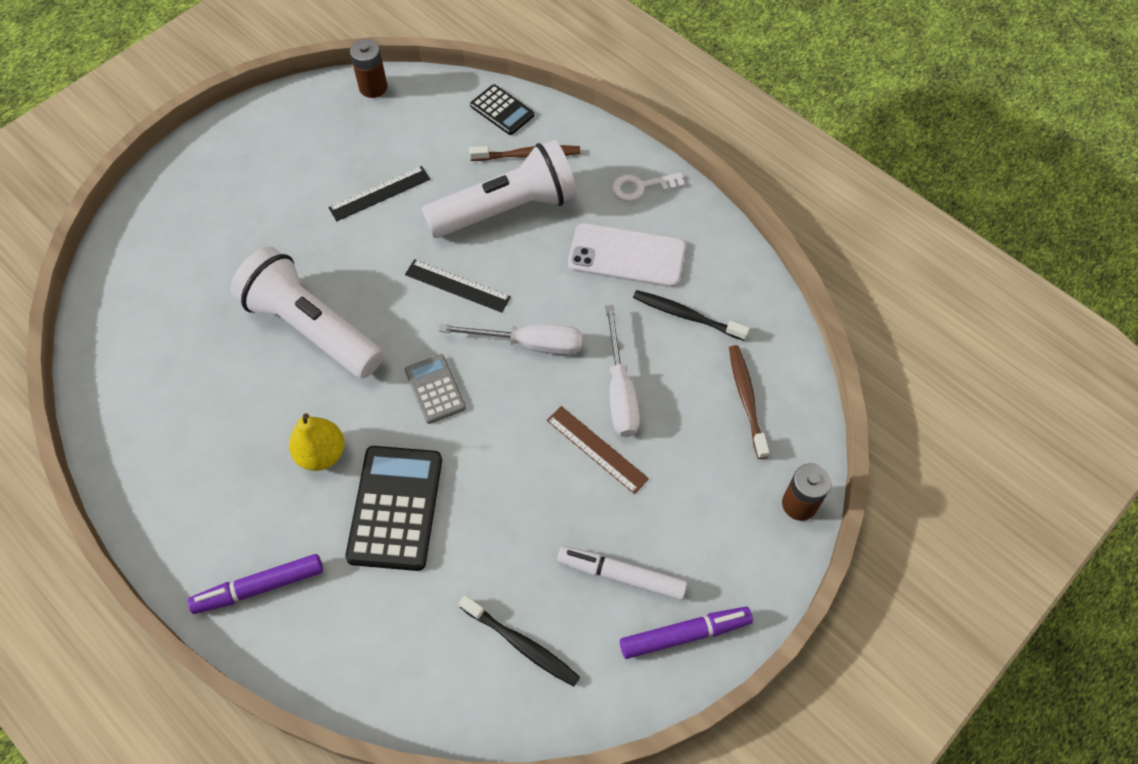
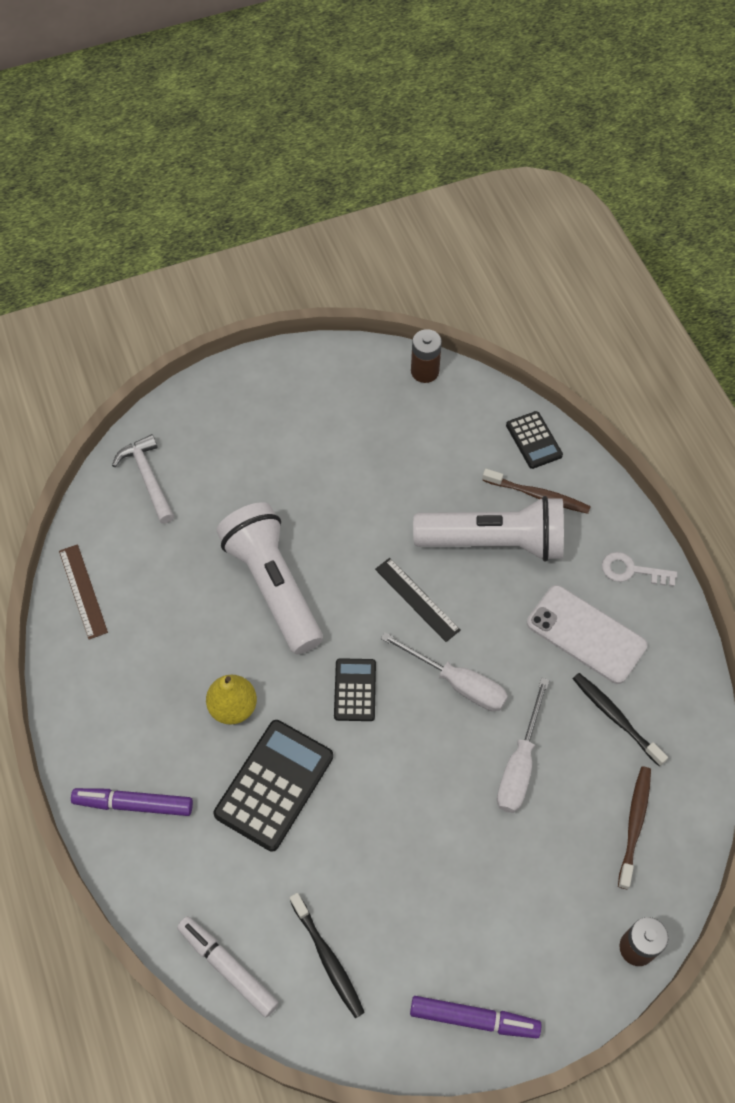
camera: 25 degrees right, 0 degrees up
black ruler [328,166,430,221] -> none
grey calculator [405,354,466,424] -> black calculator [334,658,376,721]
brown ruler [547,406,649,494] -> brown ruler moved to [59,544,108,640]
white marker [557,546,687,600] -> white marker moved to [177,916,279,1017]
none -> white hammer [112,434,174,524]

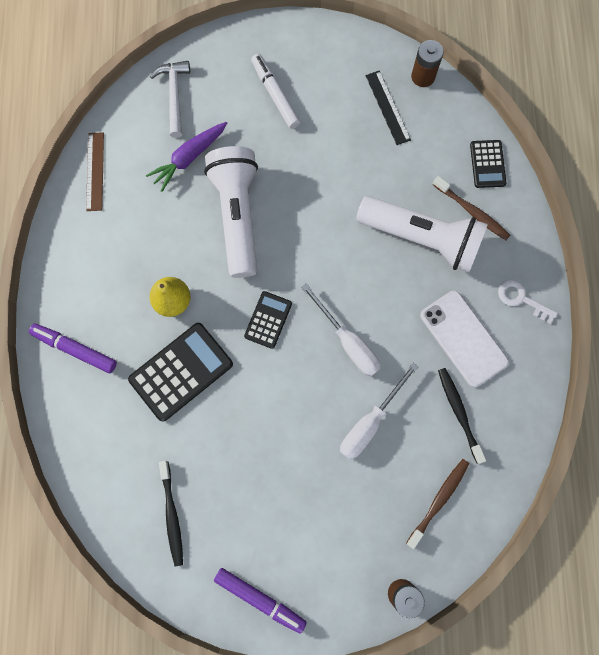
camera: 20 degrees right, 15 degrees up
white marker [177,916,279,1017] -> white marker moved to [251,54,301,129]
black ruler [375,558,460,642] -> black ruler moved to [366,71,411,145]
none -> purple carrot [146,122,227,192]

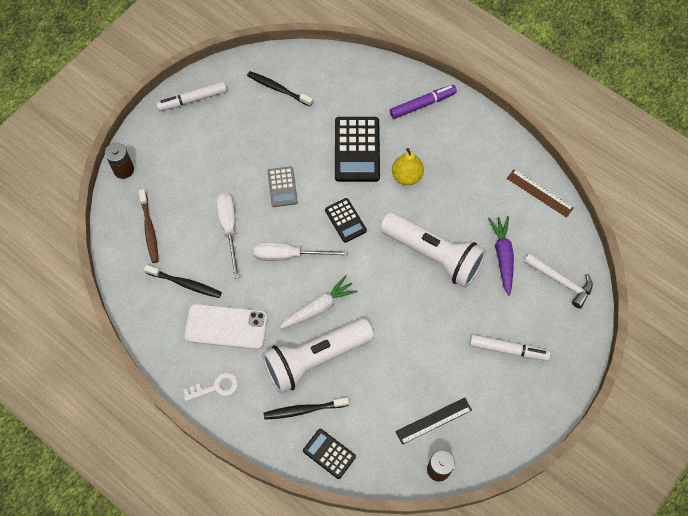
camera: 130 degrees right, 10 degrees down
purple marker [214,568,307,634] -> white marker [156,82,227,111]
black ruler [366,71,411,145] -> black ruler turned 45 degrees counterclockwise [395,398,472,445]
brown toothbrush [432,176,510,240] -> black toothbrush [264,398,349,420]
none -> grey calculator [267,166,298,207]
none -> white carrot [279,275,358,329]

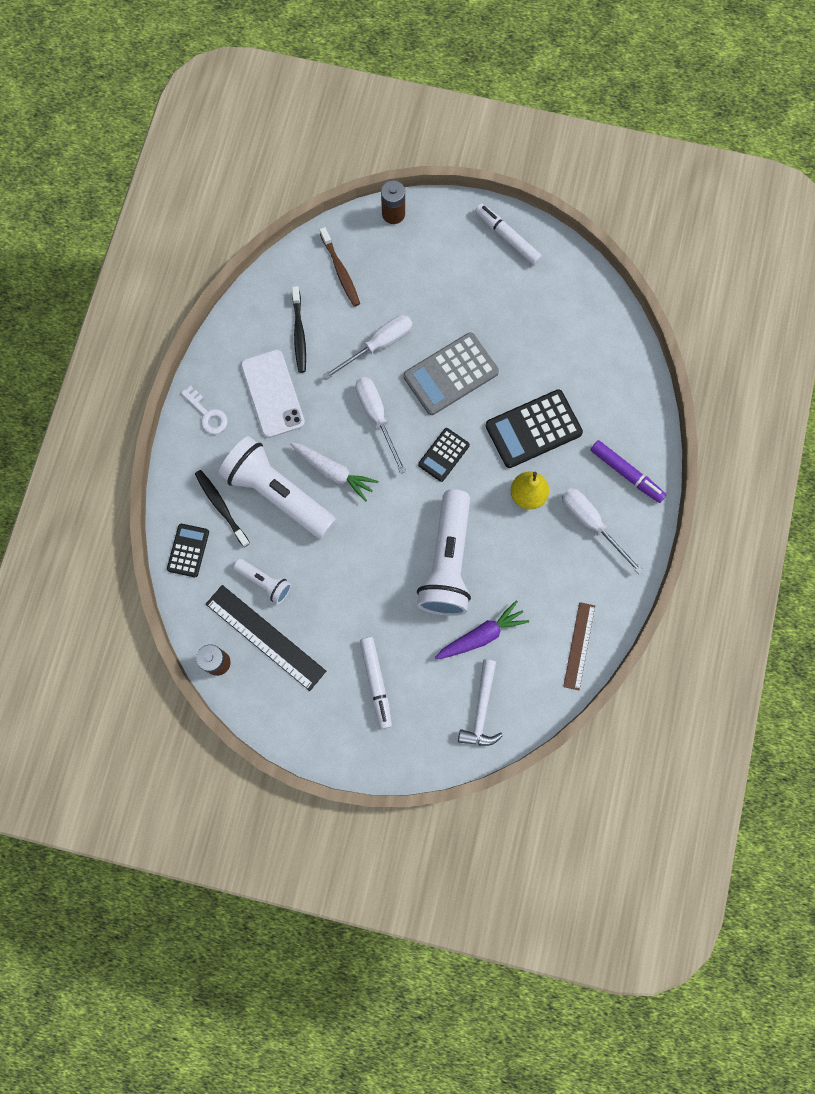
camera: 65 degrees right, 10 degrees up
brown toothbrush [139,189,159,263] -> brown toothbrush turned 75 degrees counterclockwise [320,227,360,307]
black toothbrush [247,71,313,107] -> none
grey calculator [267,166,298,207] -> grey calculator [403,332,499,415], size x1.74
black ruler [395,398,472,445] -> black ruler [206,585,326,691], size x1.58
none -> white flashlight [233,559,291,604]
none -> white screwdriver [562,488,643,574]

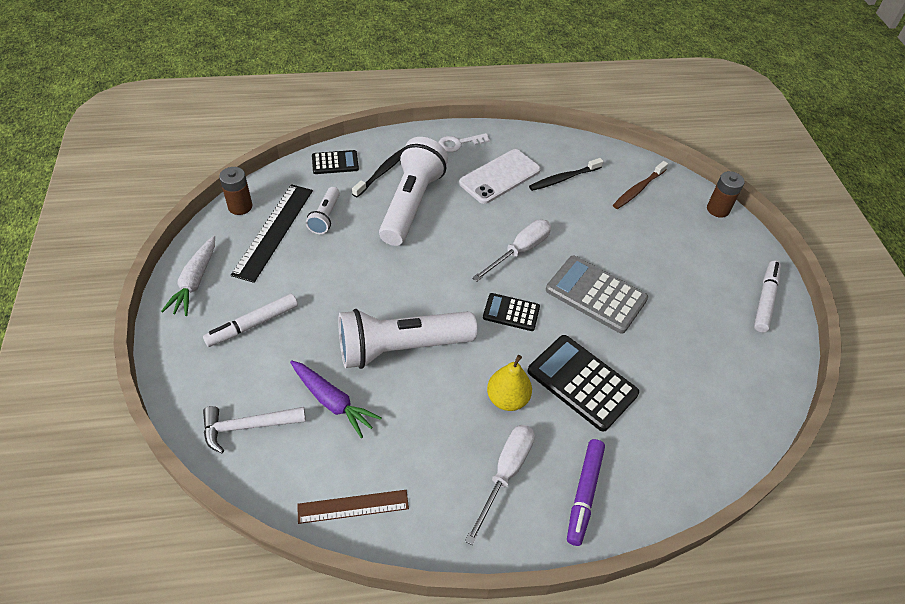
camera: 65 degrees right, 25 degrees down
white key [181,386,227,434] -> white key turned 45 degrees clockwise [438,133,490,152]
white carrot [290,442,378,502] -> white carrot moved to [161,236,215,316]
white screwdriver [323,315,412,380] -> none

